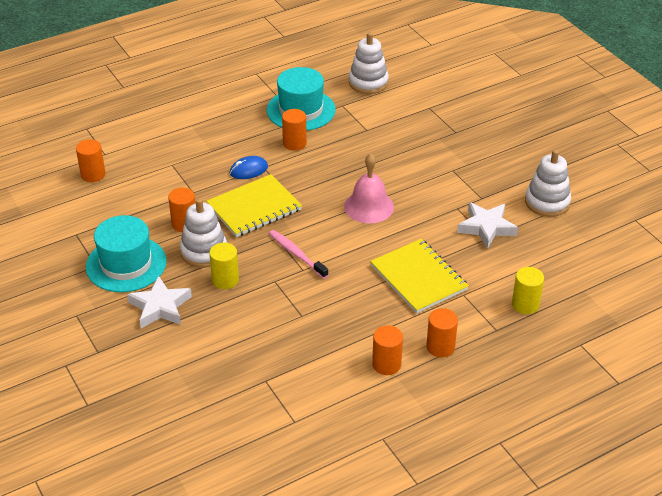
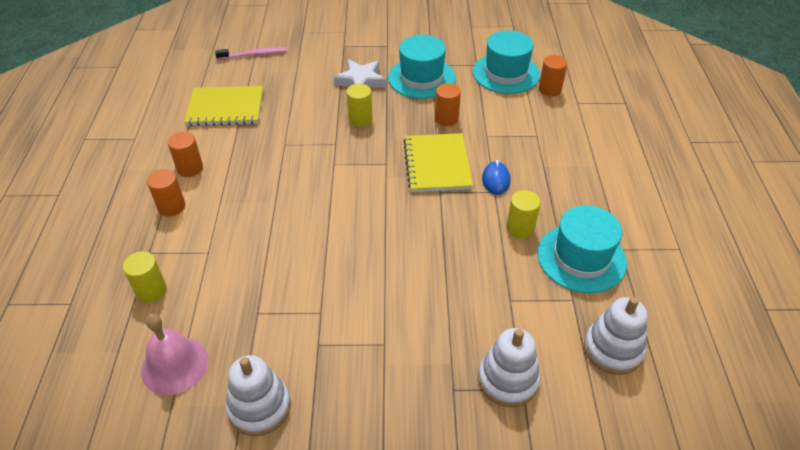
camera: 120 degrees right, 5 degrees up
white stacking toy [180,198,227,268] -> white stacking toy moved to [478,328,540,407]
pink toothbrush [269,230,328,279] -> pink toothbrush moved to [215,47,287,60]
orange cylinder [282,109,307,151] -> yellow cylinder [506,190,541,239]
pink bell [344,153,394,223] -> pink bell moved to [141,314,208,395]
yellow notebook [370,239,469,313] -> yellow notebook moved to [184,86,263,126]
white star [457,202,518,249] -> none
none -> turquoise hat [473,30,540,94]

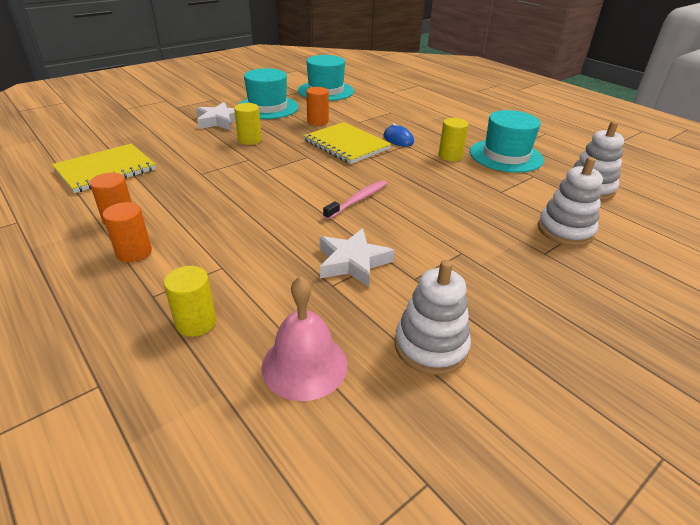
camera: 40 degrees left, 10 degrees down
pink toothbrush [215,47,287,60] -> pink toothbrush moved to [323,180,387,220]
orange cylinder [539,55,568,97] -> none
none -> white star [319,228,395,287]

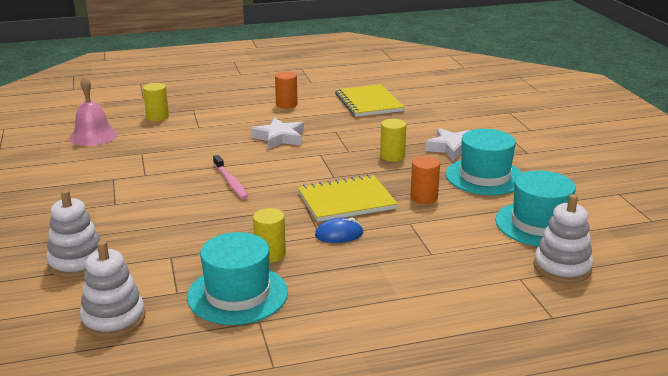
camera: 115 degrees right, 10 degrees down
orange cylinder [103,202,152,263] -> none
white star [319,228,395,287] -> white star moved to [251,118,304,149]
white stacking toy [394,260,471,375] -> white stacking toy moved to [533,194,593,284]

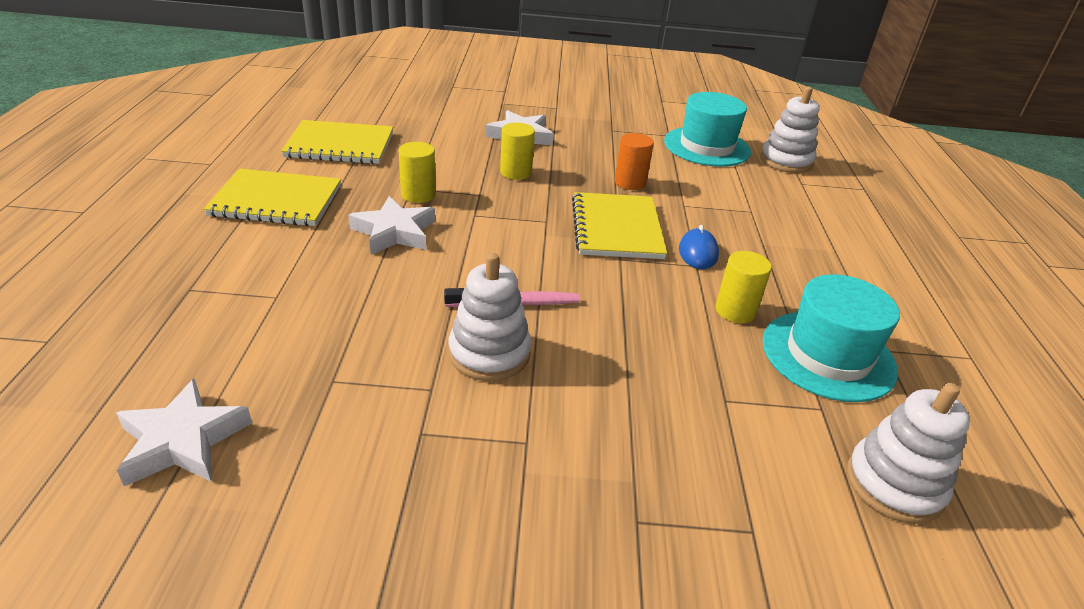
camera: 75 degrees left, 10 degrees up
white stacking toy [46,190,100,278] -> white stacking toy moved to [448,253,531,381]
pink bell [69,76,117,146] -> white star [116,378,252,486]
yellow cylinder [143,83,169,121] -> yellow cylinder moved to [399,142,436,203]
orange cylinder [275,71,298,109] -> yellow notebook [203,169,341,226]
turquoise hat [446,129,523,195] -> none

